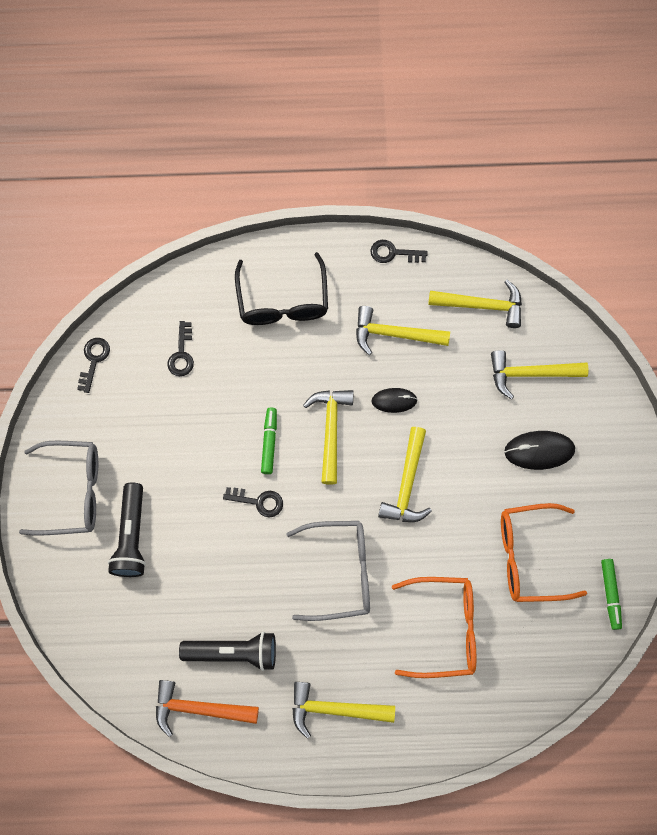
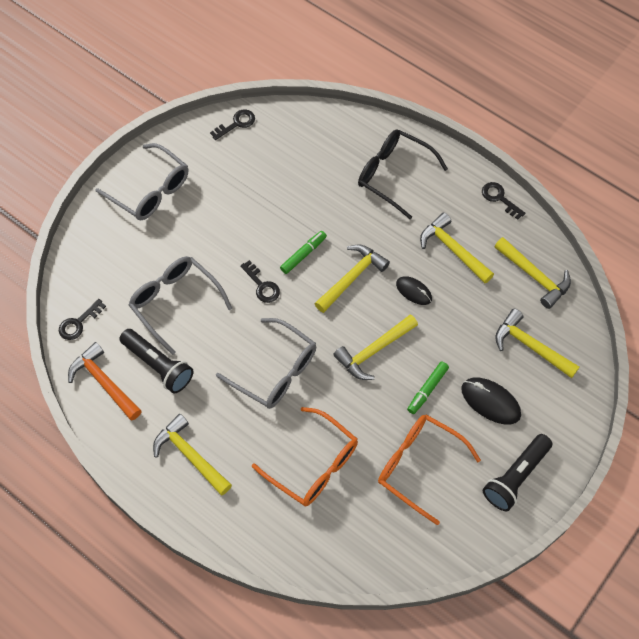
camera: 40 degrees right, 10 degrees down
black flashlight [108,483,146,577] -> black flashlight moved to [483,434,552,511]
black key [167,321,194,376] -> black key moved to [59,299,106,340]
black glasses [235,252,328,325] -> black glasses turned 90 degrees clockwise [358,129,448,219]
green marker [601,559,622,630] -> green marker moved to [407,362,449,414]
none -> grey glasses [129,256,232,355]

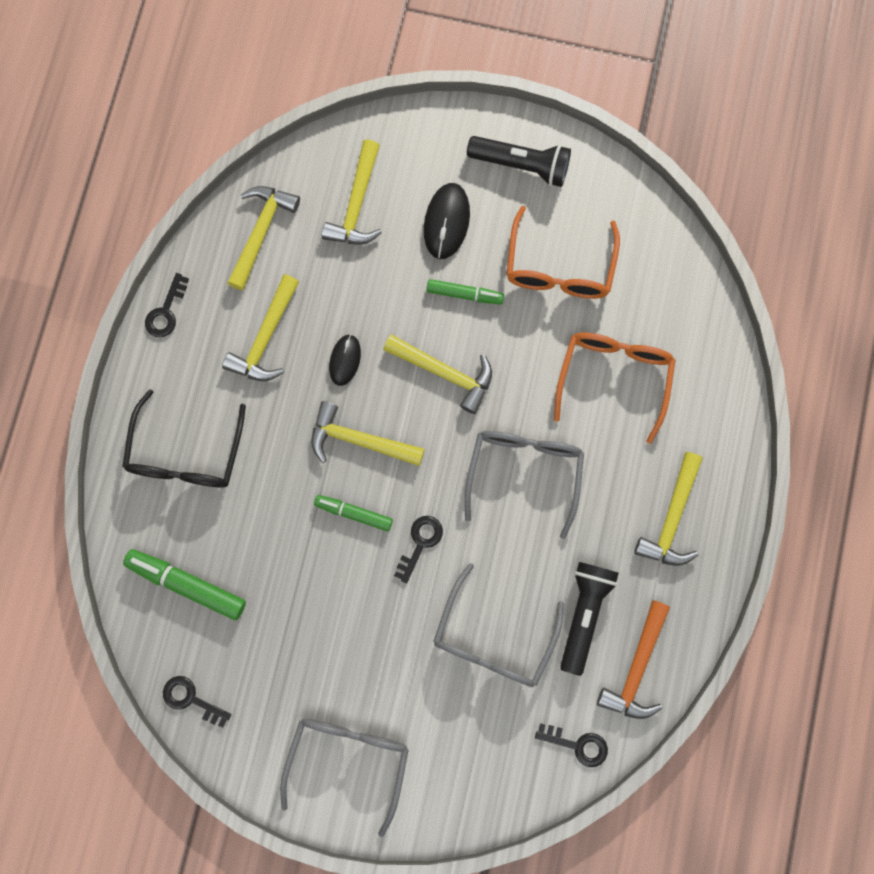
camera: 115 degrees left, 15 degrees up
none -> green marker [123,549,246,620]

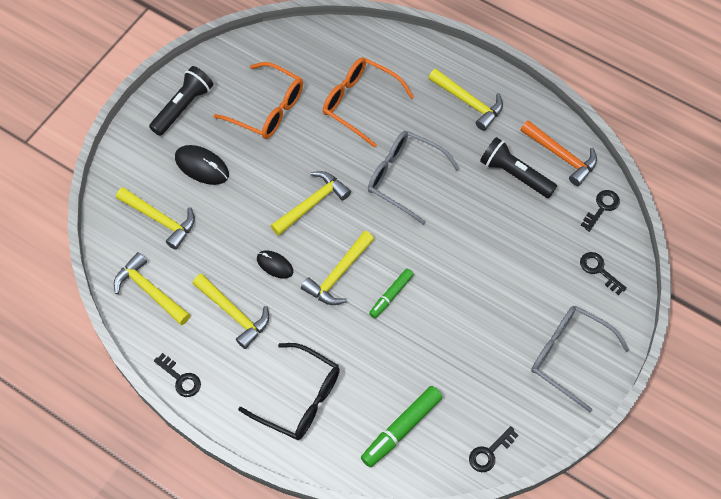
camera: 70 degrees left, 15 degrees down
black key [394,516,443,584] -> black key moved to [580,252,627,295]
green marker [427,279,504,305] -> none
grey glasses [433,563,564,687] -> none

